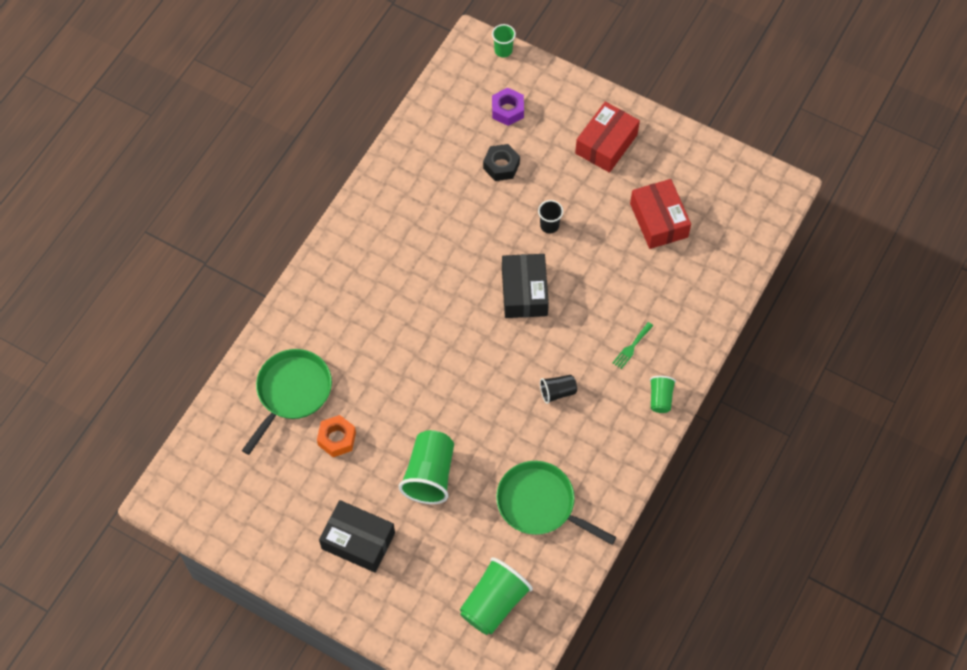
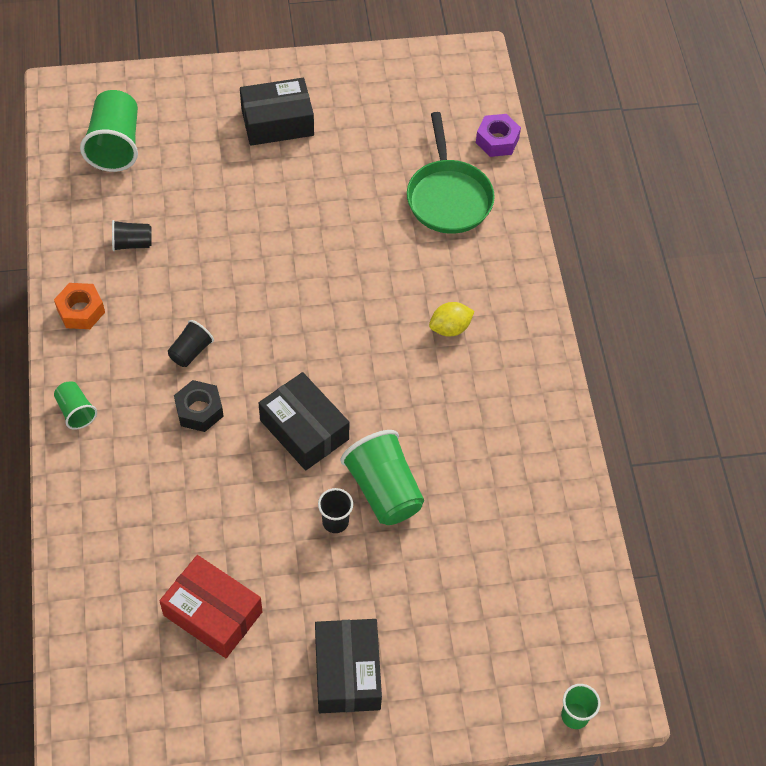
camera: 140 degrees right, 5 degrees down
orange nut [317,415,356,457] -> orange nut moved to [54,283,105,329]
green cup [399,430,454,504] -> green cup moved to [340,430,424,525]
black nut [483,144,520,181] -> black nut moved to [174,380,224,432]
purple nut [492,88,524,126] -> purple nut moved to [476,114,521,157]
green pan [496,461,616,545] -> black cup [112,220,152,251]
red box [575,102,640,173] -> black box [315,619,382,713]
green fork [613,322,653,369] -> none
none -> yellow lemon [429,302,474,337]

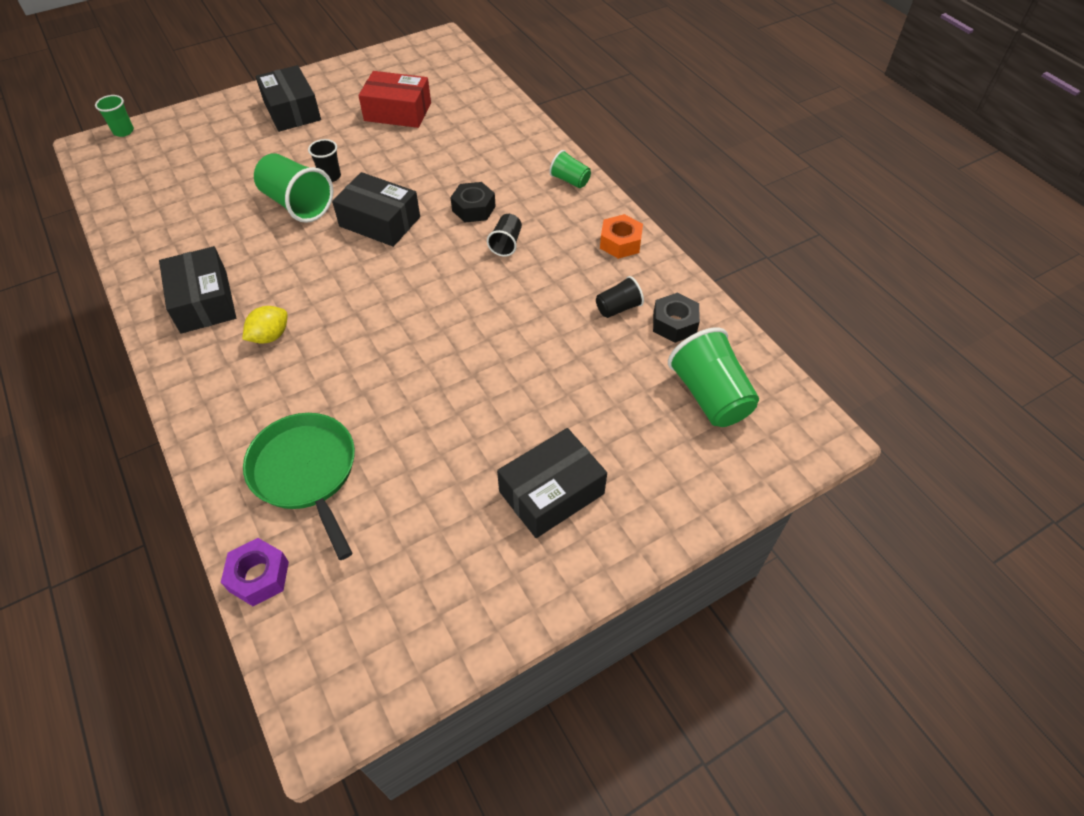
camera: 160 degrees right, 5 degrees down
none -> black box [159,246,236,334]
none -> black nut [653,293,700,343]

